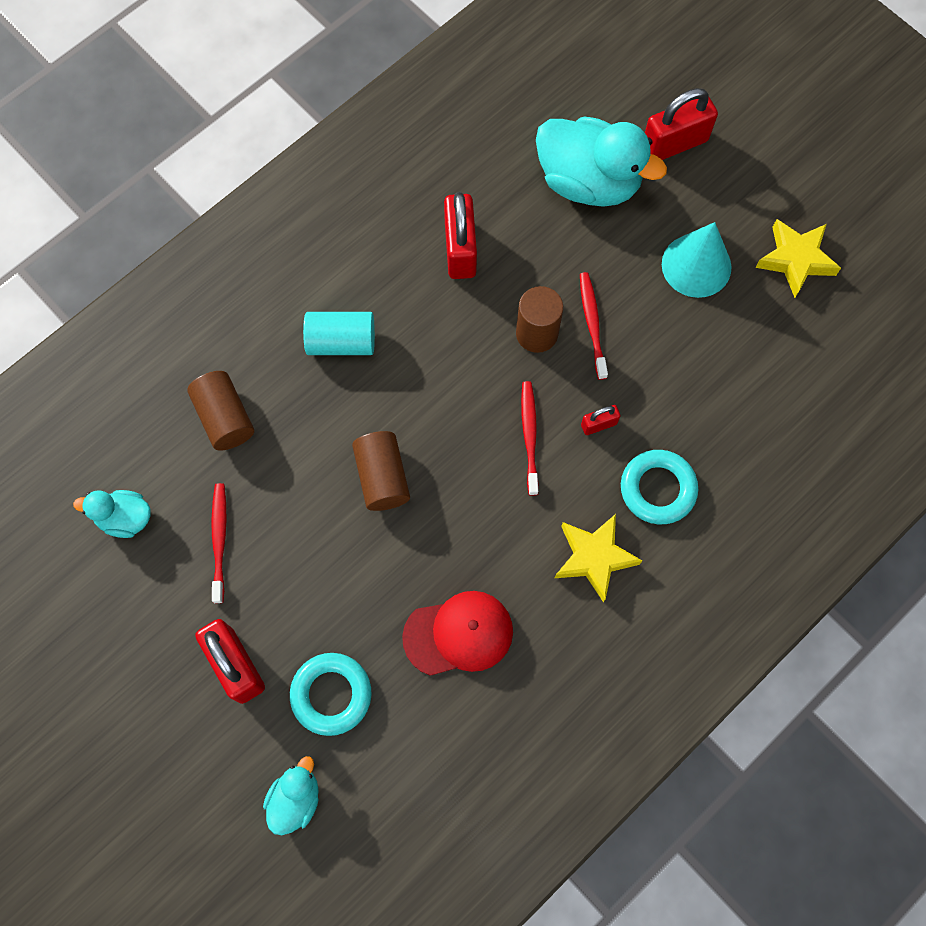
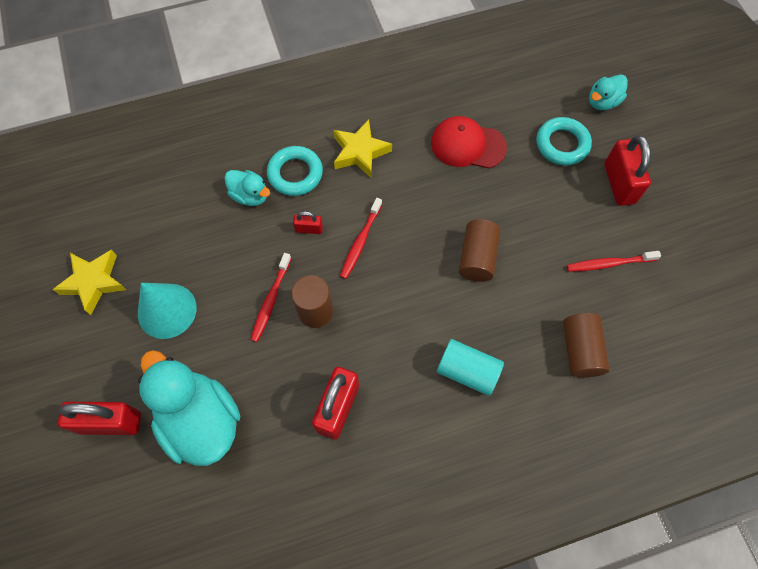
camera: 155 degrees left, 5 degrees down
turquoise duck [73,490,151,538] -> turquoise duck moved to [225,170,270,206]
red toothbrush [211,483,227,603] -> red toothbrush turned 60 degrees clockwise [567,251,661,272]

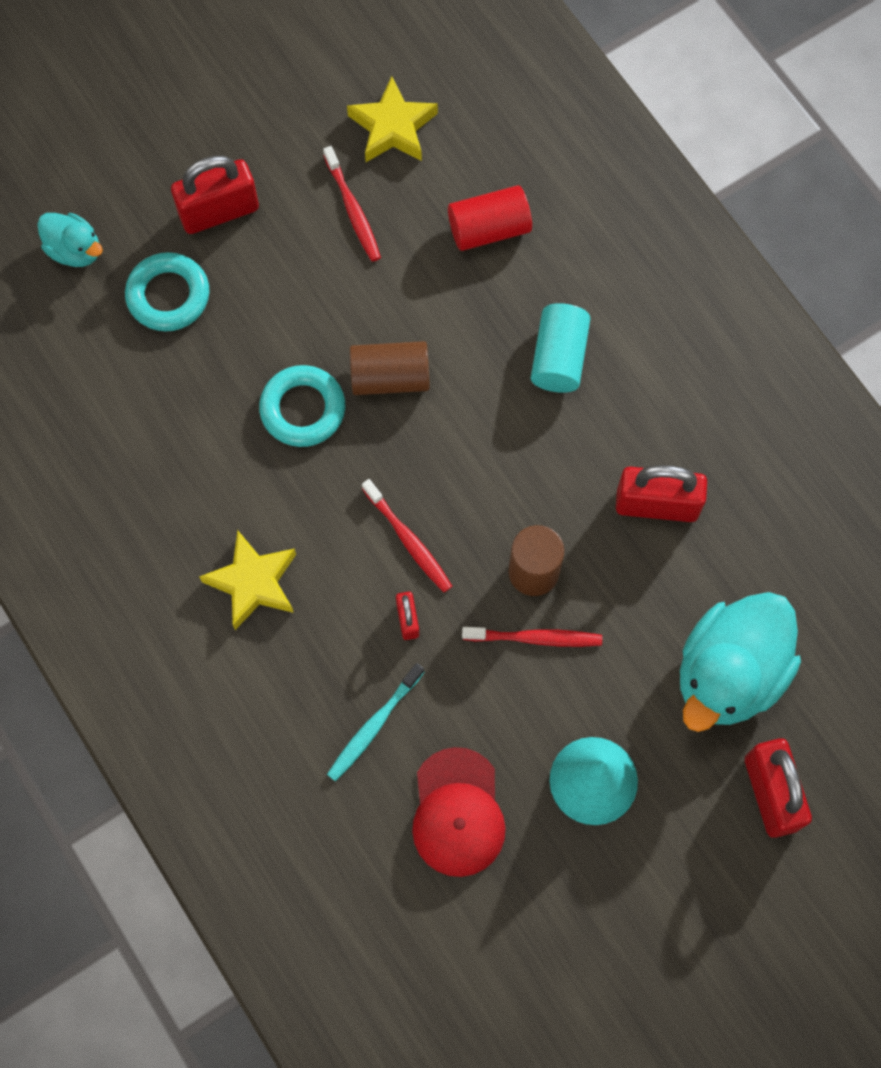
camera: 105 degrees left, 5 degrees up
yellow star [53,250,126,315] -> yellow star moved to [347,76,438,162]
turquoise duck [225,170,270,206] -> turquoise toothbrush [327,663,424,781]
turquoise ring [267,146,323,196] -> turquoise ring moved to [259,365,345,447]
red toothbrush [340,198,382,279] -> red toothbrush turned 45 degrees clockwise [362,479,452,592]
red cap [431,116,507,169] -> red cap moved to [412,747,506,877]
brown cylinder [563,313,610,378] -> red cylinder [448,185,532,251]

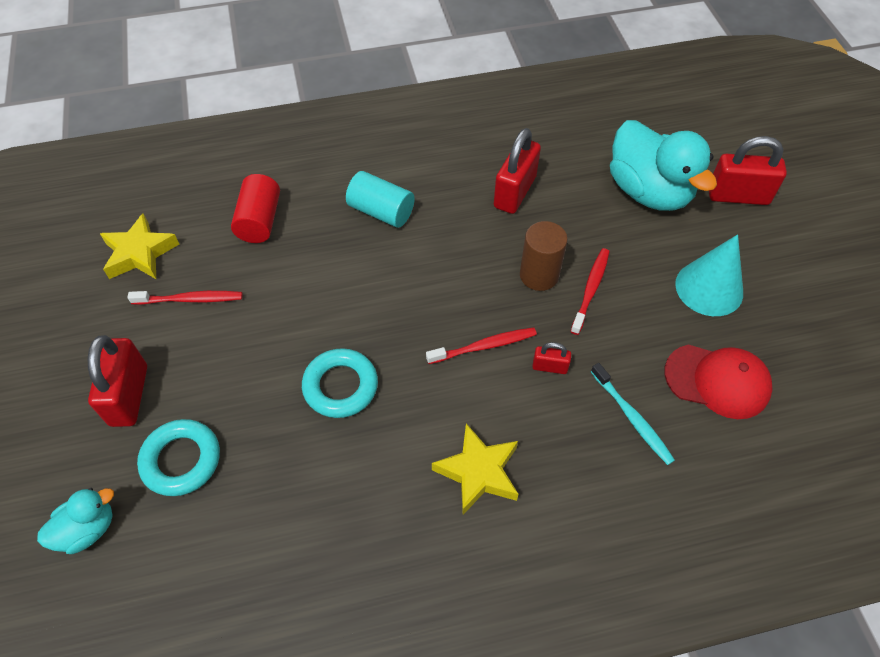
camera: 70 degrees left, 15 degrees down
brown cylinder [350,341,430,395] -> none

